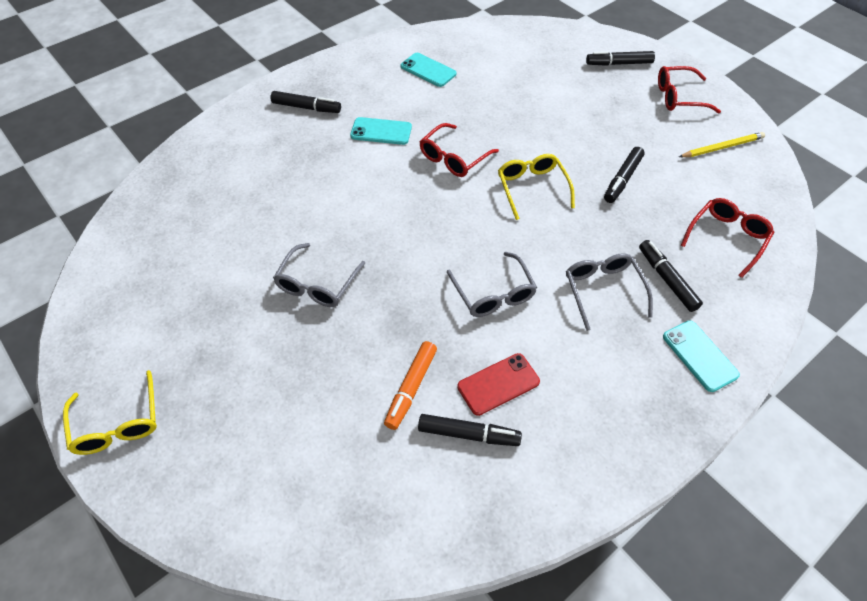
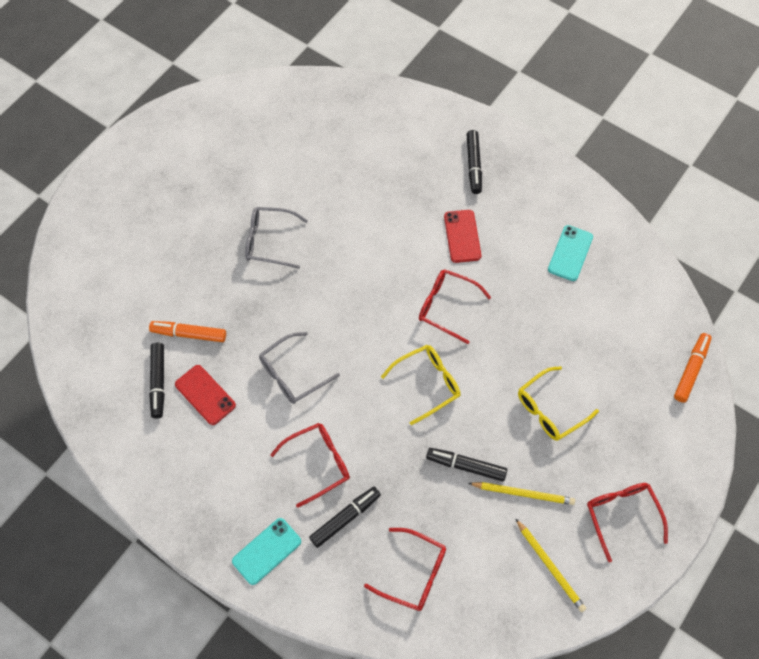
camera: 75 degrees right, 10 degrees up
yellow glasses [63,370,157,455] -> yellow glasses moved to [518,366,599,441]
turquoise phone [350,117,412,145] -> red phone [444,210,481,263]
grey glasses [566,253,653,331] -> red glasses [270,423,350,508]
black marker [586,51,655,66] -> none
none -> yellow pencil [468,482,575,505]
none -> orange marker [674,333,712,403]

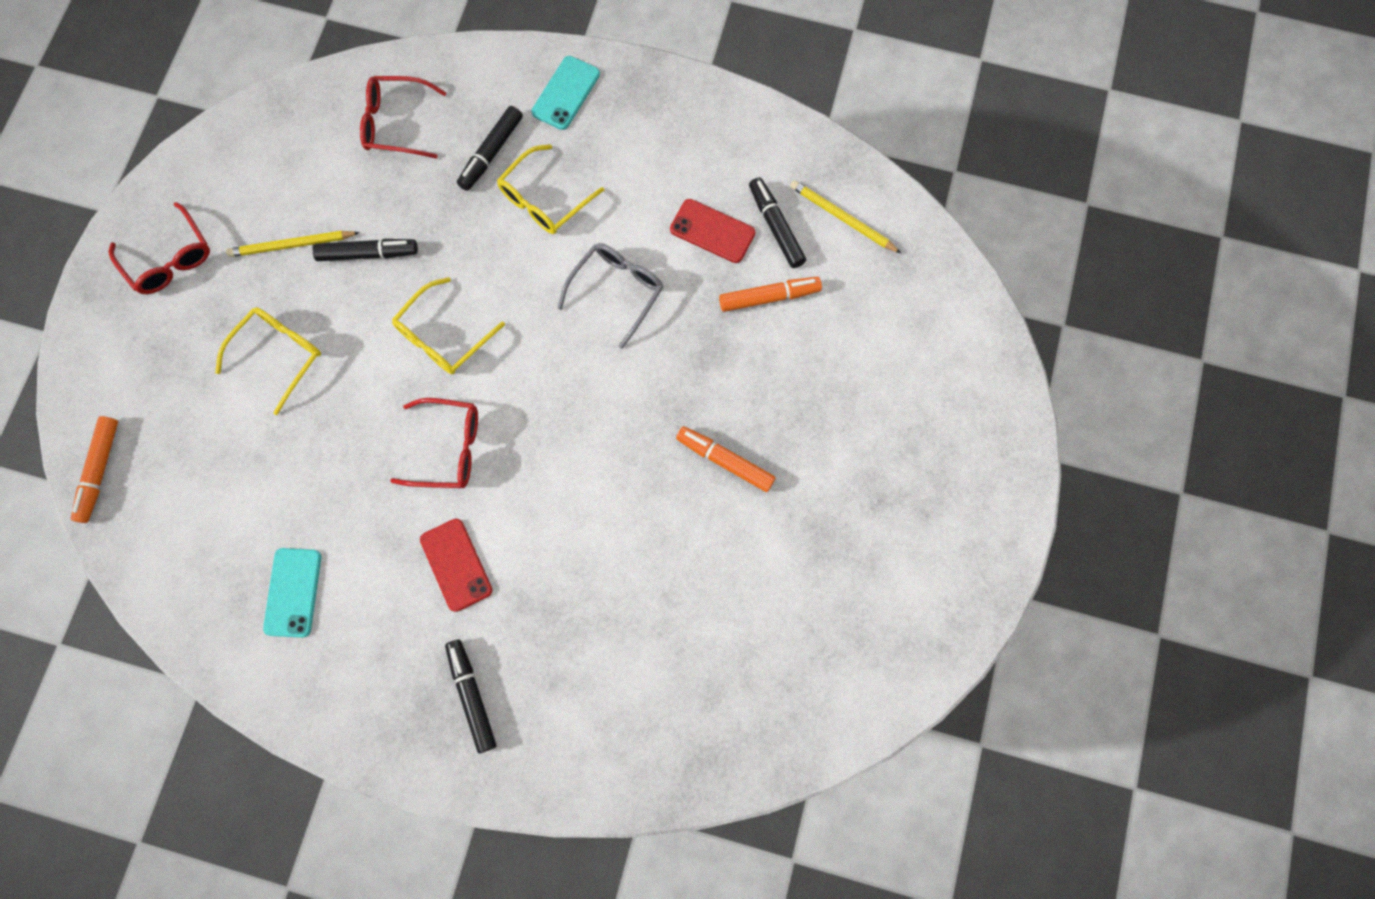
camera: 160 degrees right, 10 degrees up
grey glasses [245,207,308,269] -> orange marker [676,426,776,492]
red glasses [270,423,350,508] -> yellow glasses [497,144,604,234]
yellow pencil [515,518,586,612] -> yellow pencil moved to [790,180,901,253]

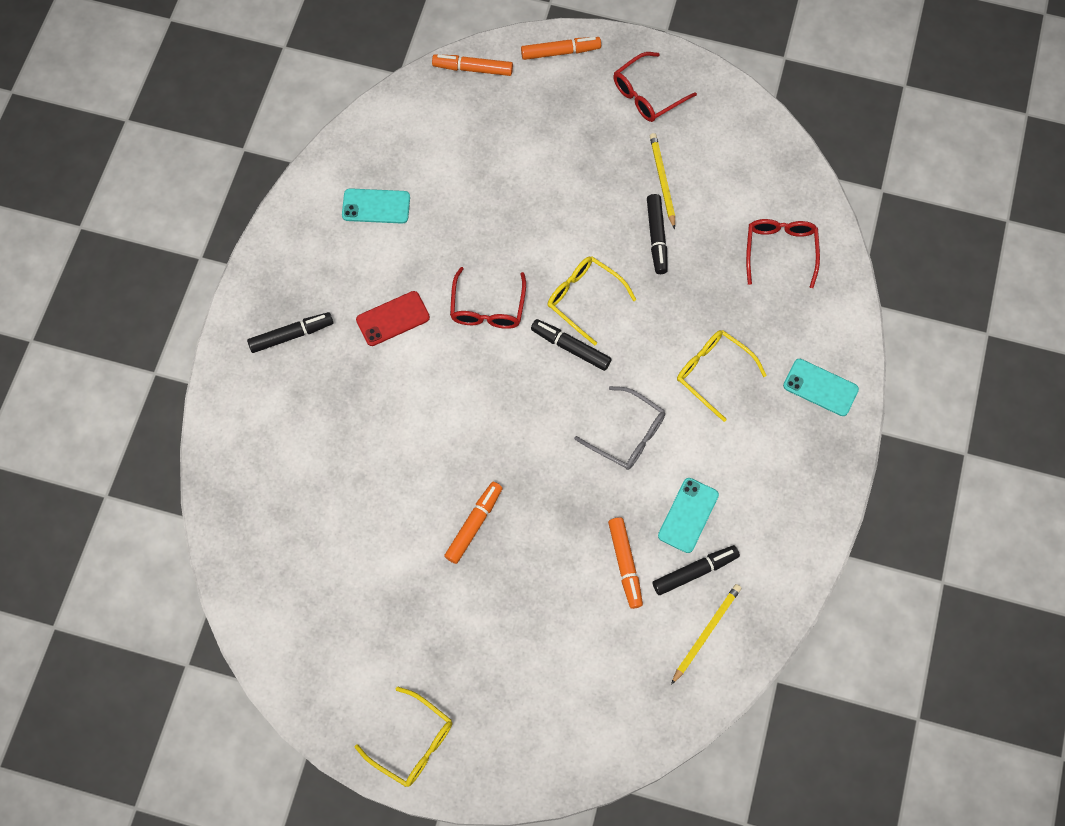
camera: 90 degrees right, 5 degrees down
yellow glasses [215,307,321,415] -> yellow glasses moved to [355,687,452,787]
black marker [457,106,523,191] -> black marker moved to [531,319,612,371]
red phone [670,199,756,263] -> turquoise phone [658,478,719,553]
none -> orange marker [521,37,601,60]

